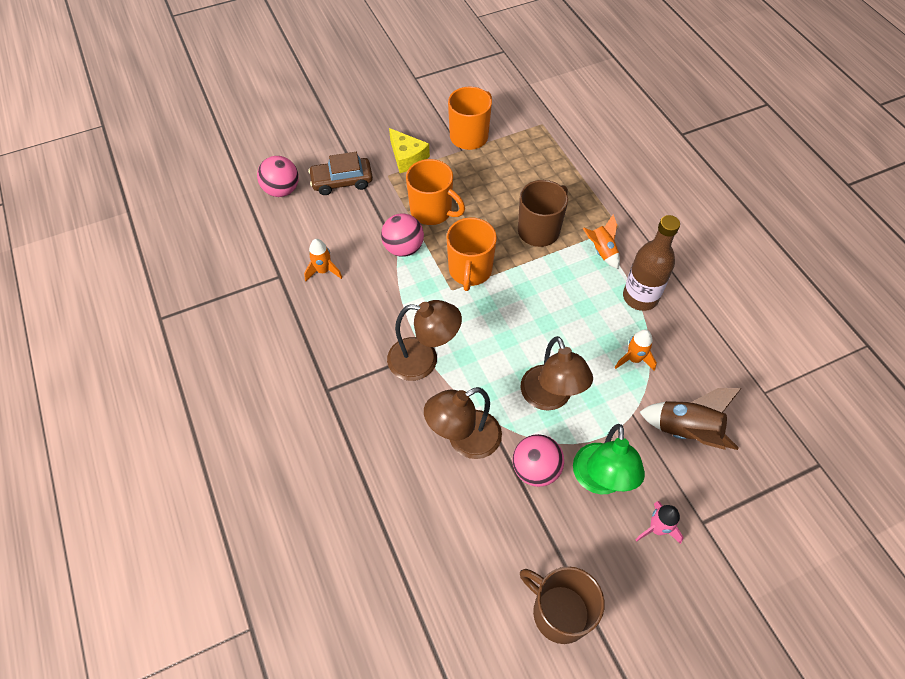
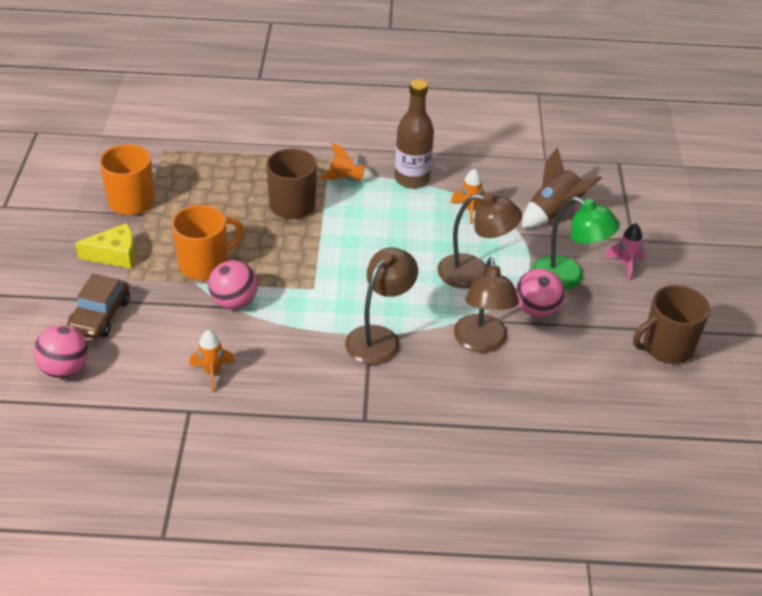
camera: 65 degrees left, 15 degrees down
orange mug [447,218,497,291] -> none

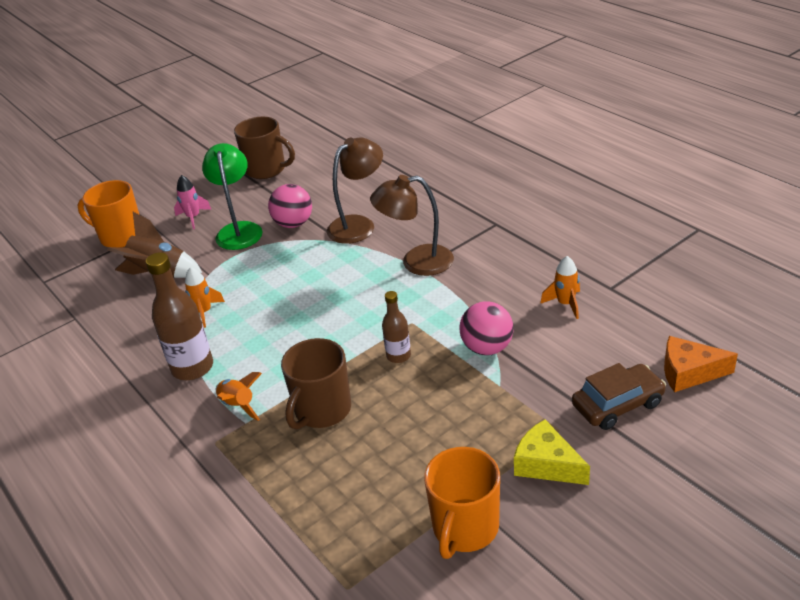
camera: 125 degrees left, 5 degrees down
pink ball [34,325,88,378] -> orange cheese [664,336,738,392]
orange mug [172,205,244,280] -> orange mug moved to [78,180,139,248]
brown lamp [437,193,522,289] -> none
none -> brown bottle [382,291,411,363]

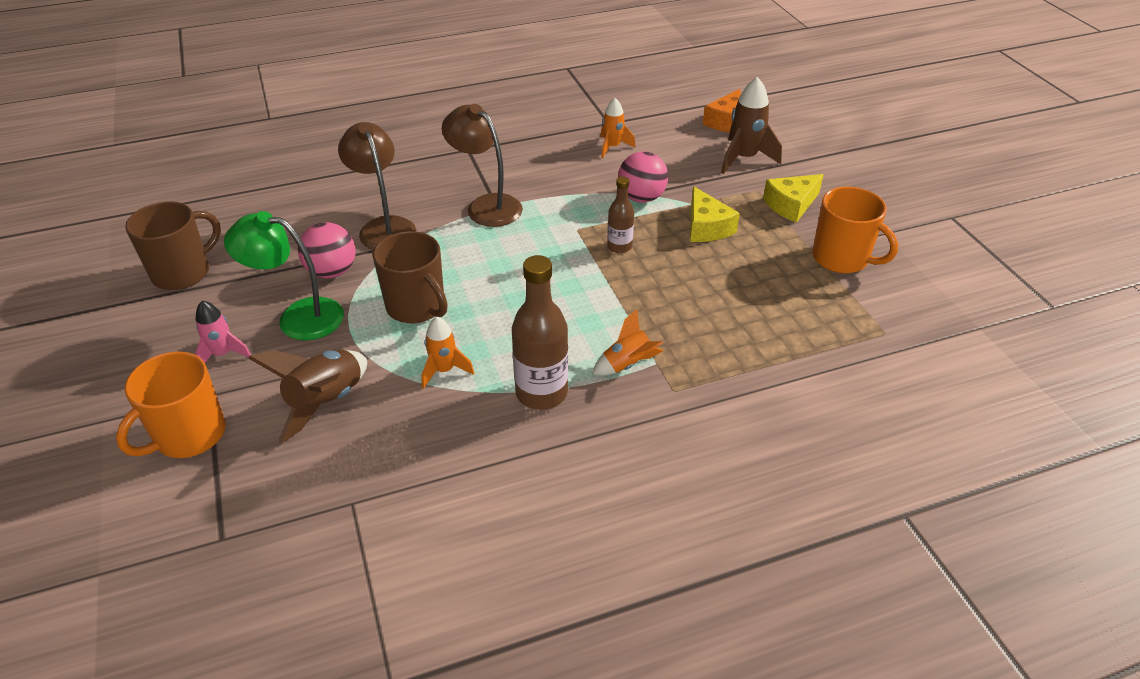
camera: 75 degrees left, 5 degrees up
brown mug [281,338,351,430] -> brown mug moved to [373,231,448,323]
brown lamp [370,175,454,276] -> brown lamp turned 120 degrees clockwise [442,104,523,227]
brown car [572,363,666,430] -> brown rocket [721,77,782,174]
none -> yellow cheese [690,186,740,242]

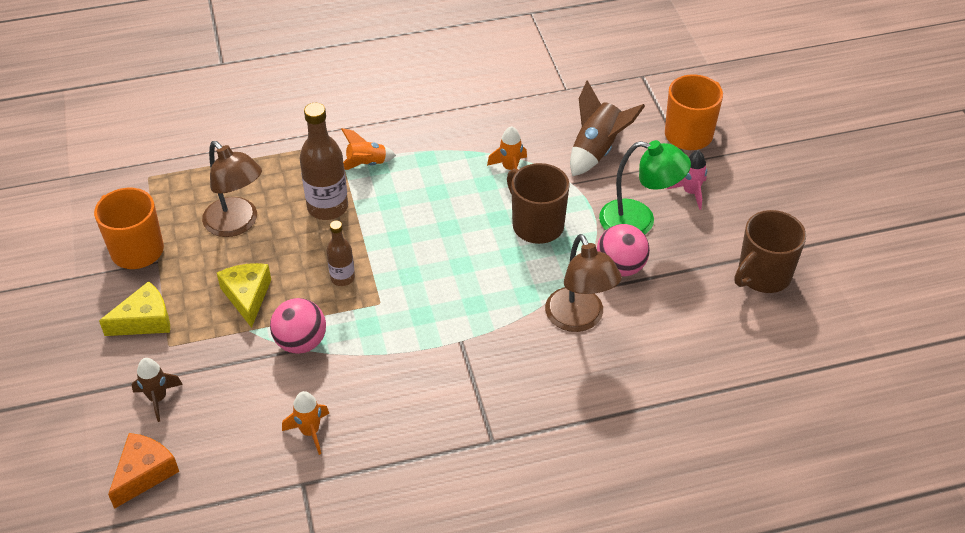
camera: 175 degrees left, 5 degrees up
brown lamp [442,104,523,227] -> brown lamp moved to [202,141,262,237]
brown bottle [512,255,568,410] -> brown bottle moved to [299,103,348,220]
brown rocket [721,77,782,174] -> brown rocket [132,358,183,422], size x0.63

